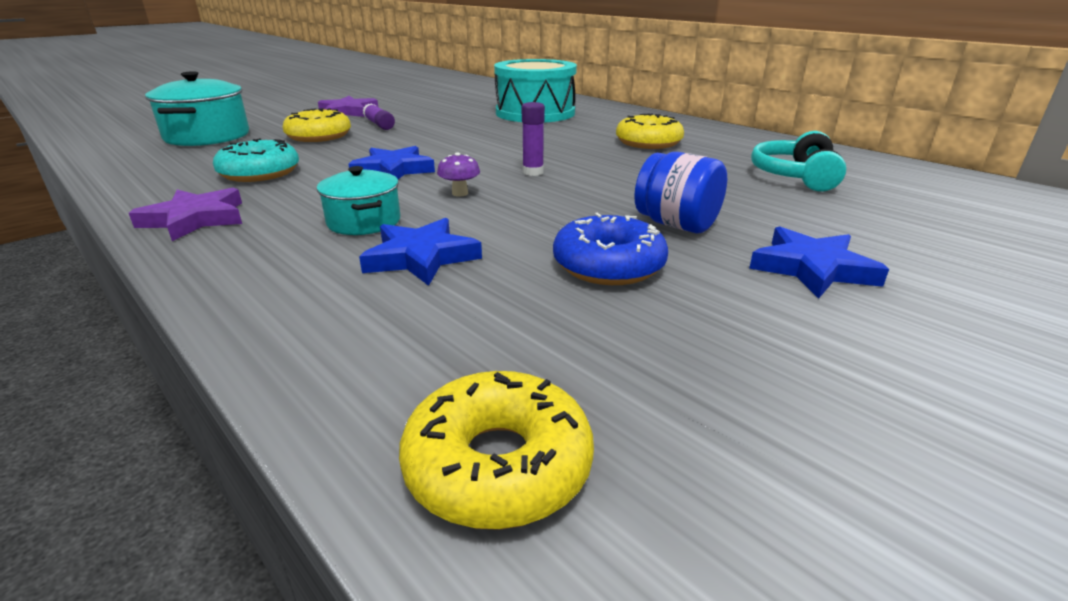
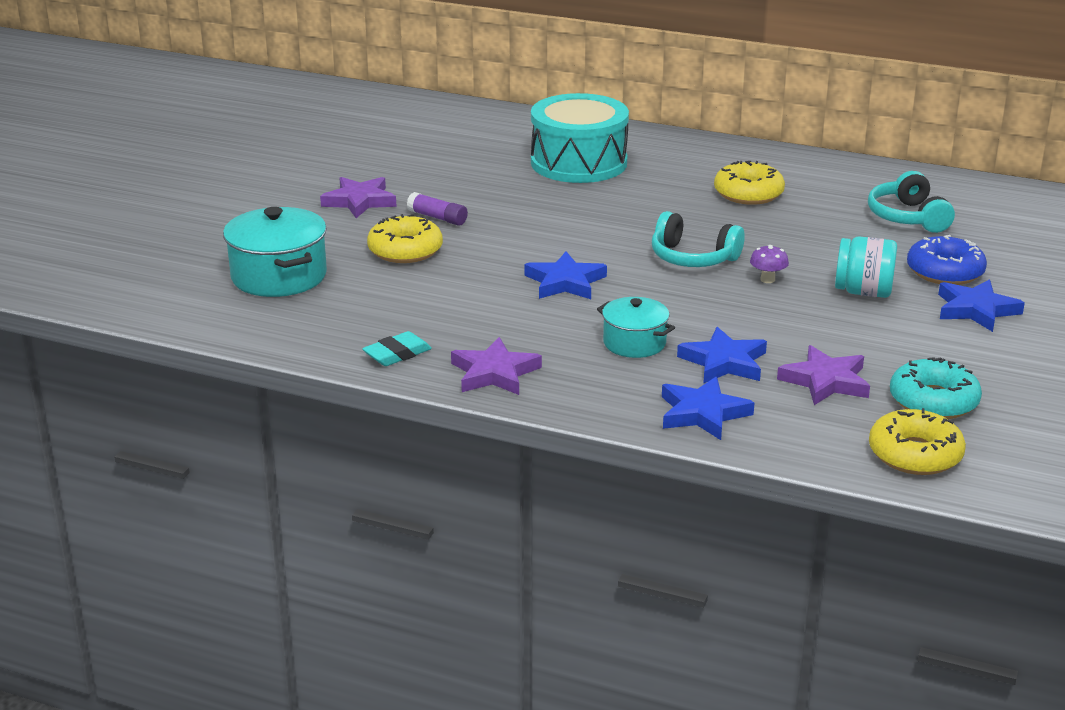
camera: 25 degrees left, 0 degrees up
turquoise donut [213,138,299,182] -> turquoise donut moved to [890,357,982,419]
purple mushroom [437,152,480,197] -> purple mushroom moved to [750,245,789,283]
purple glue stick [522,102,545,176] -> turquoise headphones [652,211,745,267]
blue donut [553,212,668,285] -> blue donut moved to [907,235,987,285]
blue jar [634,152,727,233] -> turquoise jar [835,236,897,298]
none -> turquoise eraser [362,331,432,366]
none -> blue star [662,377,754,440]
none -> purple star [777,345,870,405]

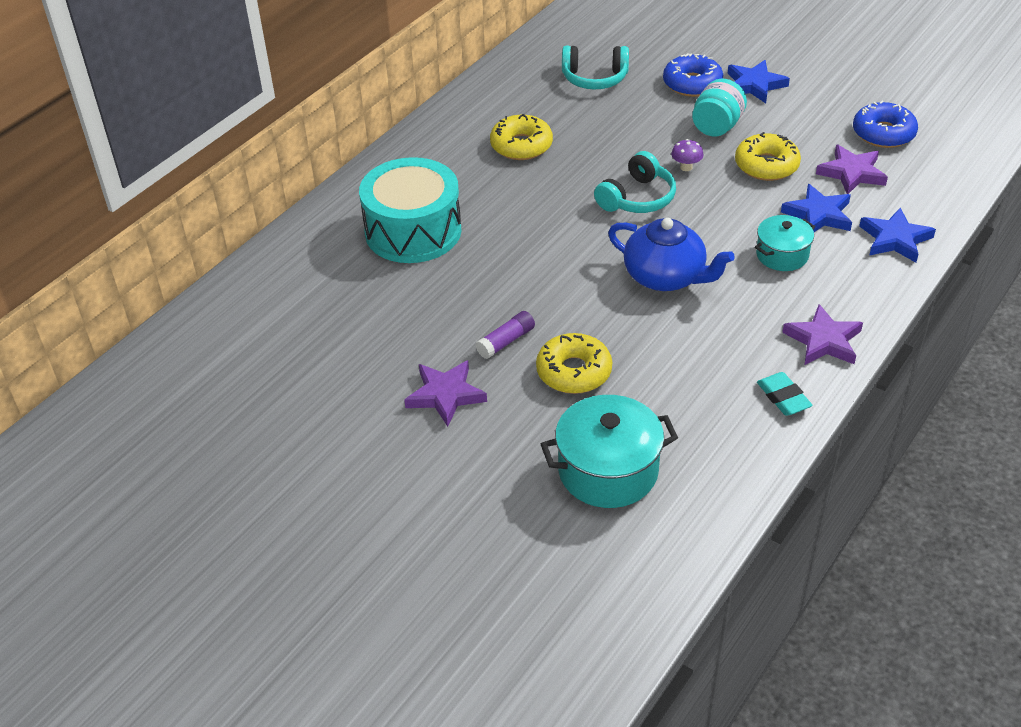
camera: 75 degrees left, 15 degrees up
blue star [524,251,607,299] -> blue teapot [608,218,735,291]
yellow donut [869,408,966,475] -> yellow donut moved to [735,132,801,181]
turquoise donut [890,357,982,419] -> blue donut [853,101,918,148]

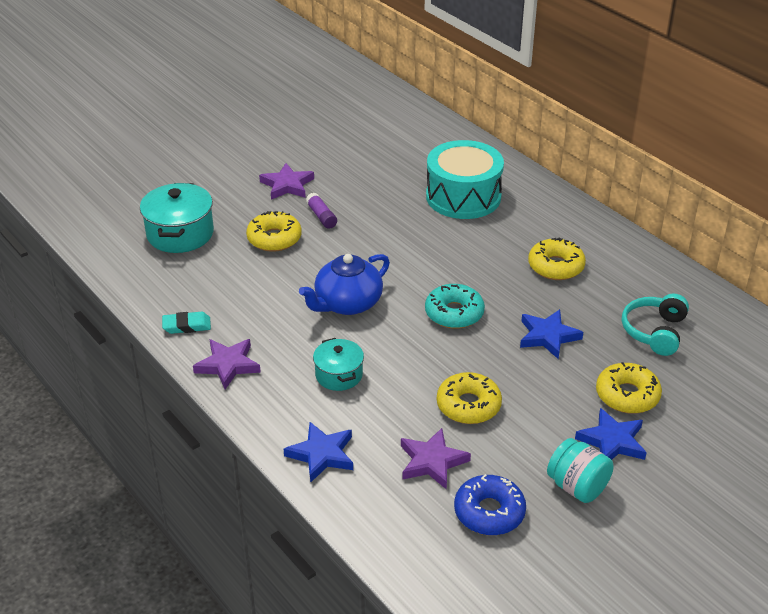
camera: 105 degrees right, 5 degrees down
turquoise headphones [594,151,676,213] -> turquoise donut [425,284,485,329]
blue donut [663,53,723,97] -> yellow donut [596,362,662,414]
purple mushroom [671,139,704,171] -> none
turquoise jar [692,79,747,136] -> turquoise jar moved to [547,438,614,503]
blue star [781,184,852,232] -> blue star moved to [520,309,583,359]

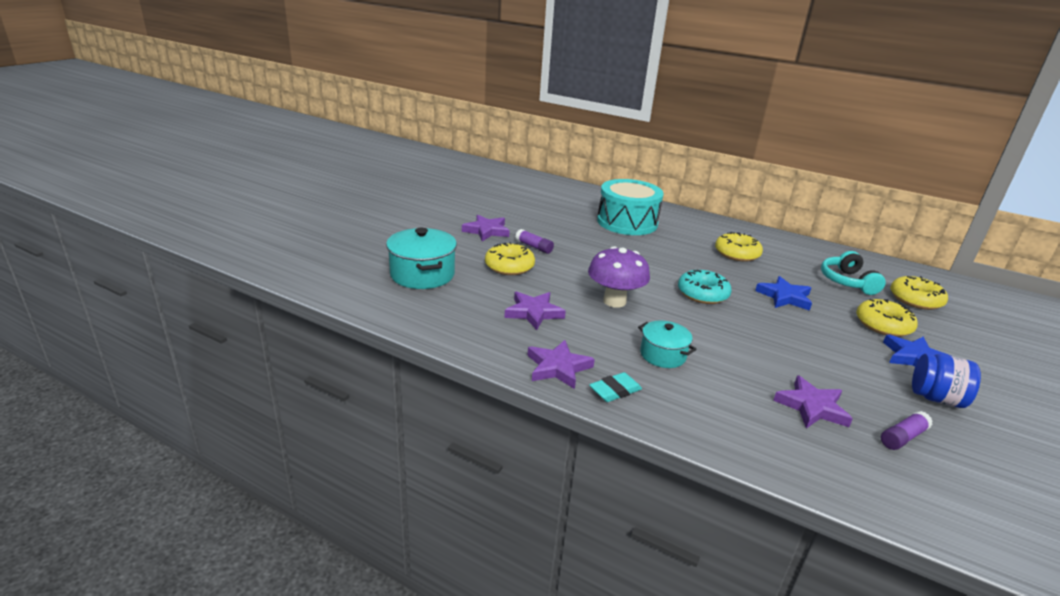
camera: 25 degrees left, 10 degrees down
turquoise eraser [162,312,211,334] -> turquoise eraser moved to [589,372,642,402]
blue star [284,422,353,483] -> none
blue teapot [299,254,390,315] -> purple mushroom [588,246,650,308]
yellow donut [437,372,502,424] -> yellow donut moved to [890,276,948,310]
blue donut [454,474,526,535] -> purple glue stick [881,411,933,450]
turquoise jar [547,438,614,503] -> blue jar [912,354,981,408]
none -> purple star [504,292,566,330]

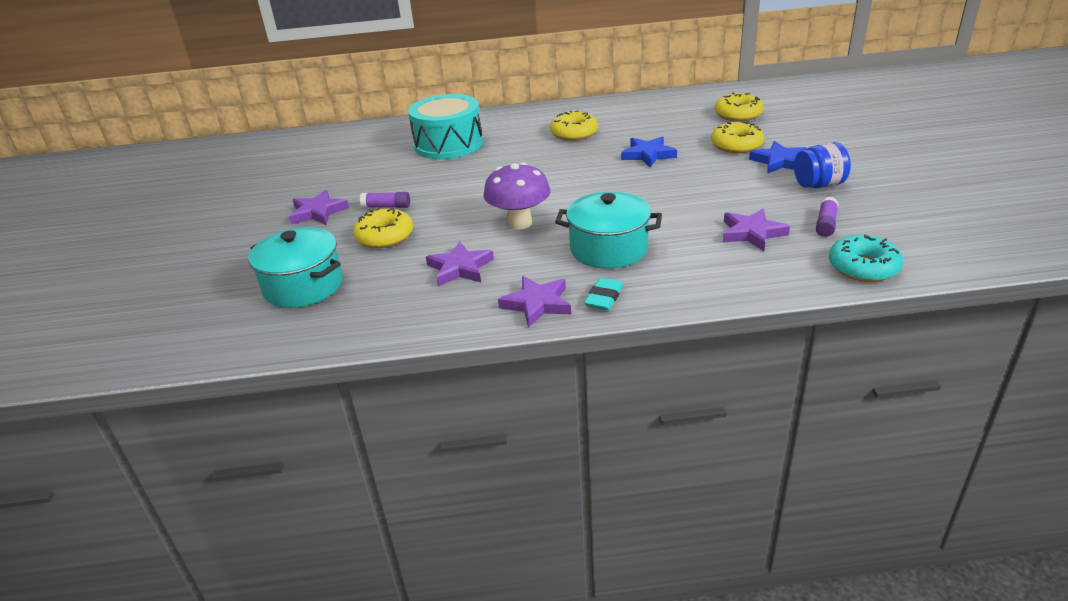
camera: 30 degrees left, 5 degrees up
turquoise pot [638,321,697,368] -> turquoise pot [555,192,662,269], size x1.63
turquoise donut [678,270,732,304] -> turquoise donut moved to [829,235,903,282]
turquoise headphones [821,251,886,295] -> none

